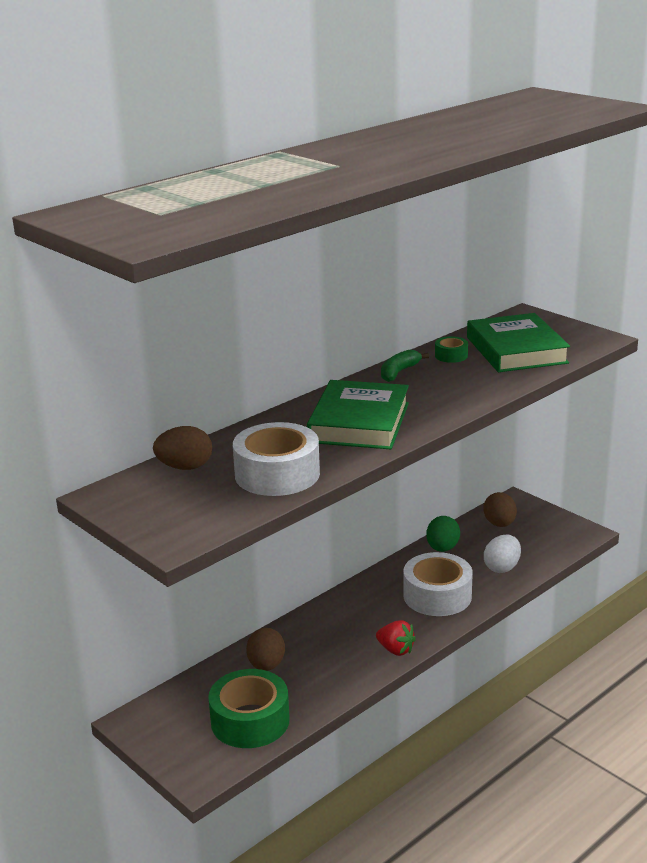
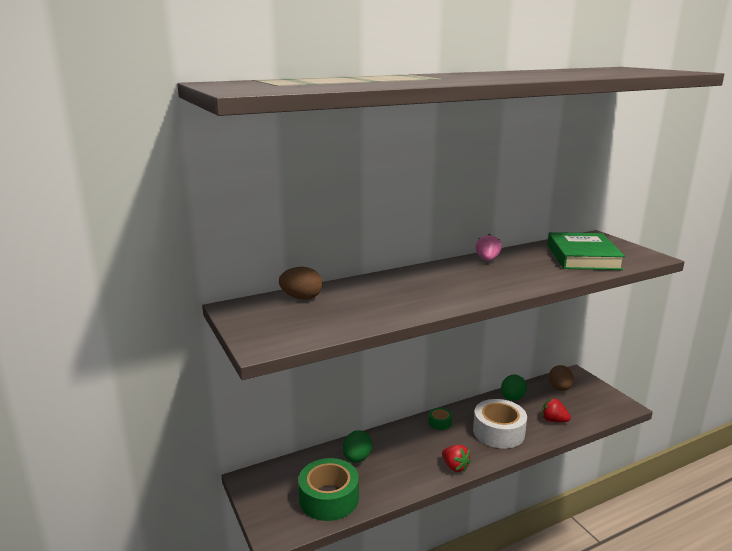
camera: 15 degrees right, 5 degrees down
white tape [233,422,320,496] -> none
brown egg [246,628,285,671] -> green egg [343,430,372,463]
green book [307,380,409,449] -> none
green banana [381,350,429,382] -> pink strawberry [475,234,502,261]
green tape [435,336,468,363] -> green tape moved to [428,408,452,430]
white egg [484,535,521,573] -> red strawberry [542,398,571,422]

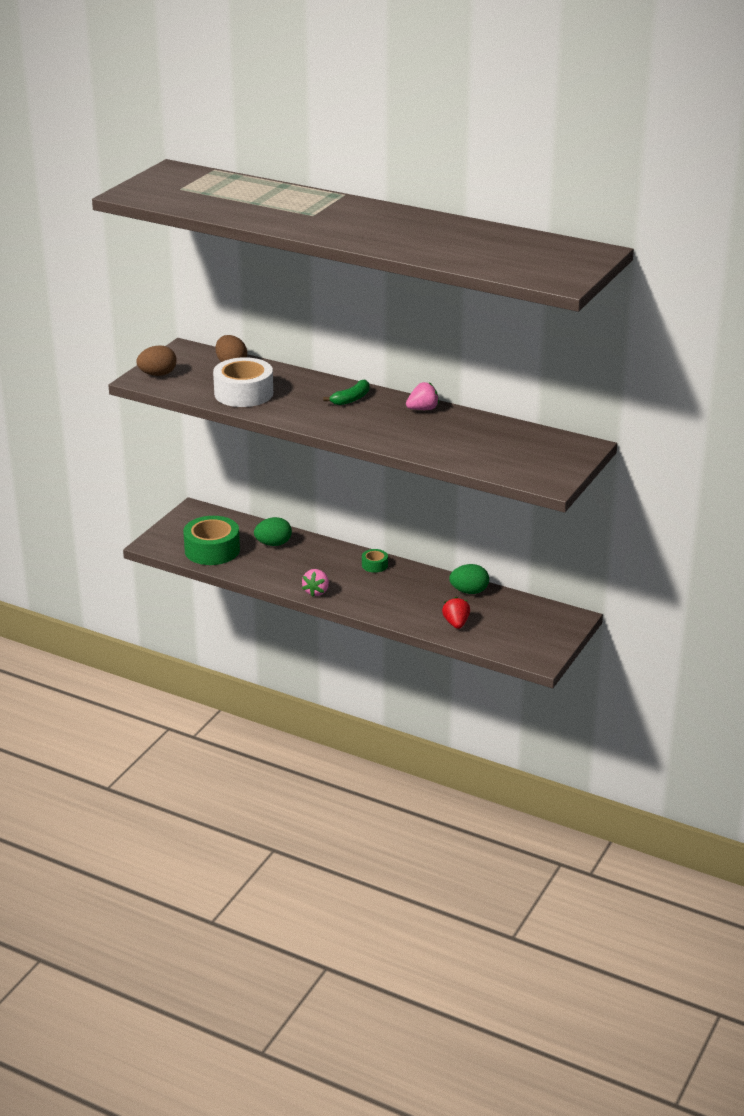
camera: 55 degrees right, 10 degrees up
red strawberry [442,445,471,472] -> pink strawberry [302,569,329,597]
white tape [473,399,527,448] -> white tape moved to [213,357,273,407]
green book [547,232,625,270] -> none
brown egg [549,365,574,391] -> brown egg moved to [136,345,177,376]
none -> green banana [323,380,370,405]

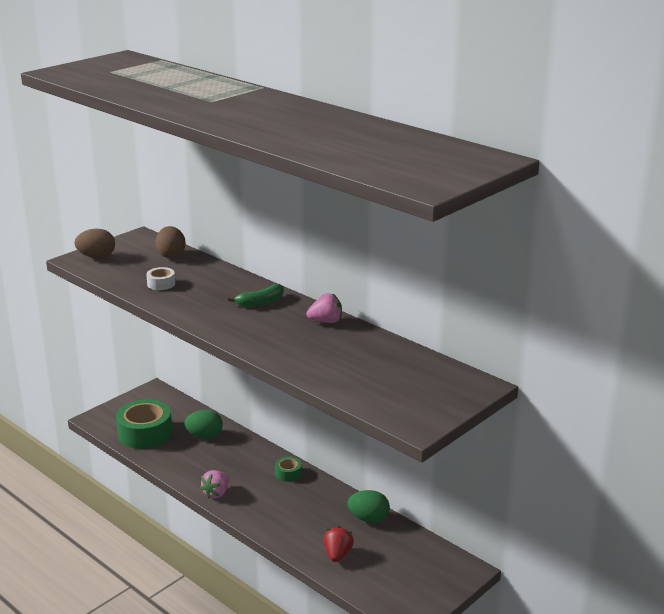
camera: 15 degrees right, 5 degrees down
white tape [213,357,273,407] -> white tape [146,267,175,290], size x0.47

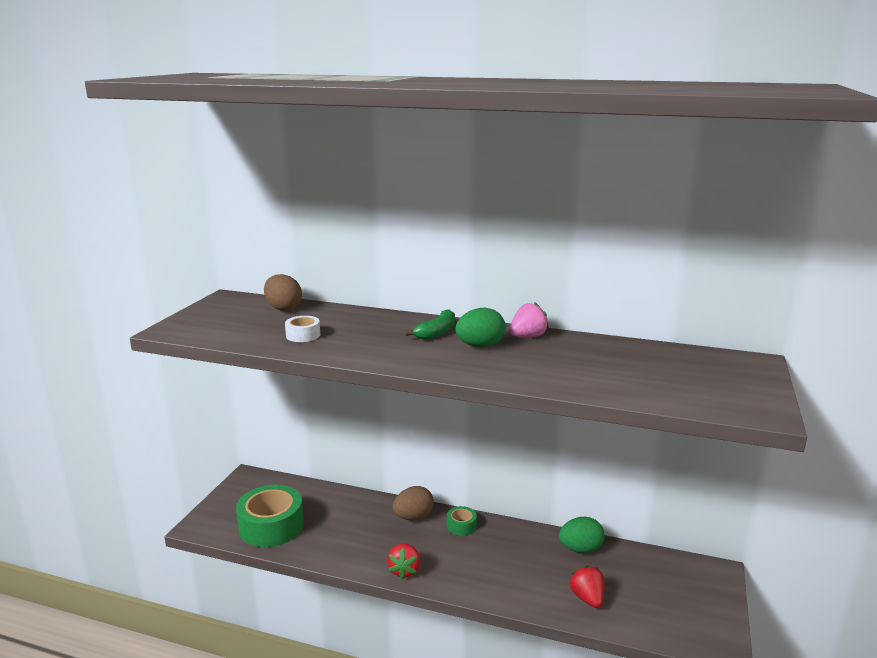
camera: 25 degrees left, 5 degrees down
brown egg [74,229,115,258] -> brown egg moved to [393,486,434,520]
green egg [185,410,223,438] -> green egg moved to [455,308,505,347]
pink strawberry [200,470,229,498] -> red strawberry [387,543,420,579]

